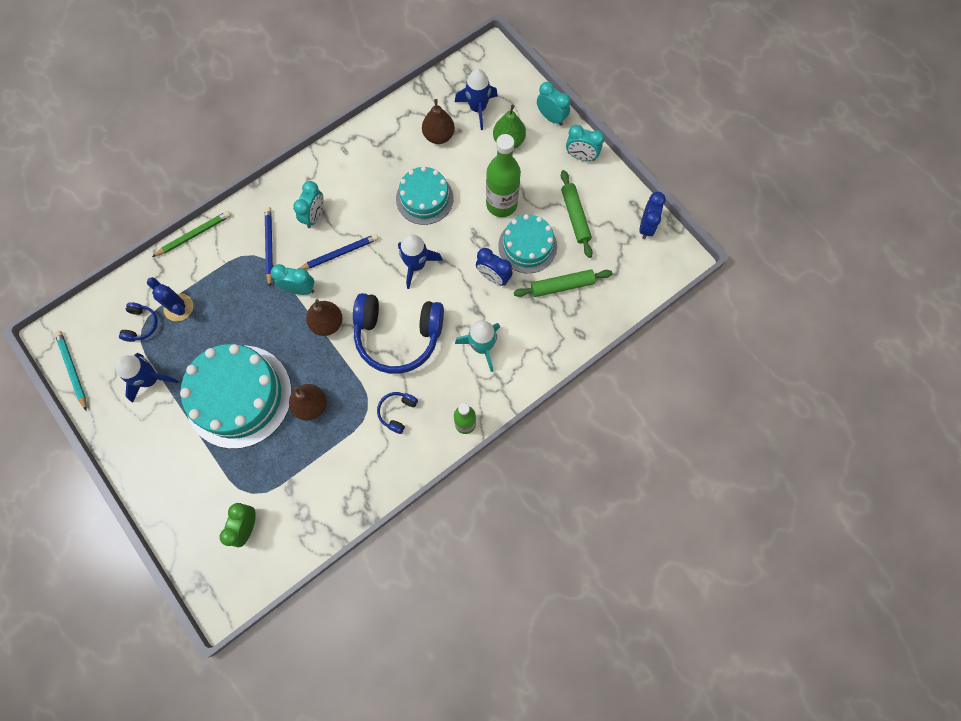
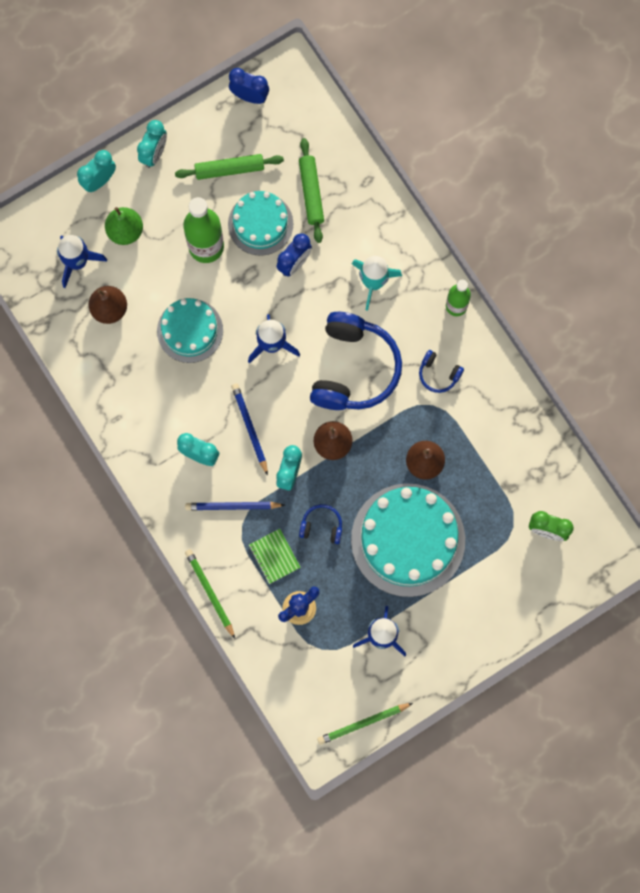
camera: 85 degrees left, 5 degrees up
turquoise pencil [55,331,87,411] -> green pencil [317,703,413,745]
blue headphones [119,302,158,342] -> blue headphones moved to [299,504,342,544]
none -> green notebook [249,529,301,584]

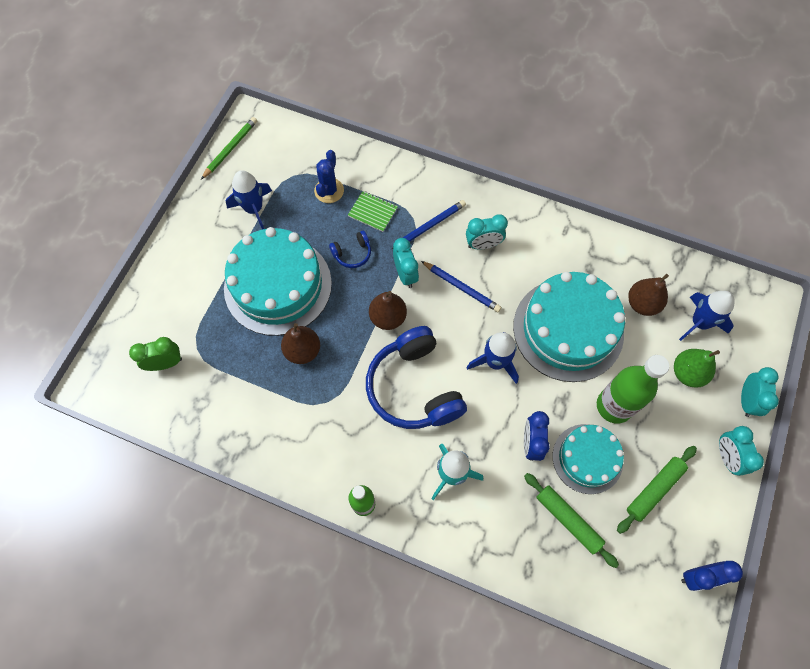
camera: 145 degrees right, 10 degrees down
turquoise cake [157,298,223,363] -> turquoise cake [513,272,625,382], size x1.69
green pencil [185,549,235,639] -> none
blue headphones [419,350,464,393] -> none

